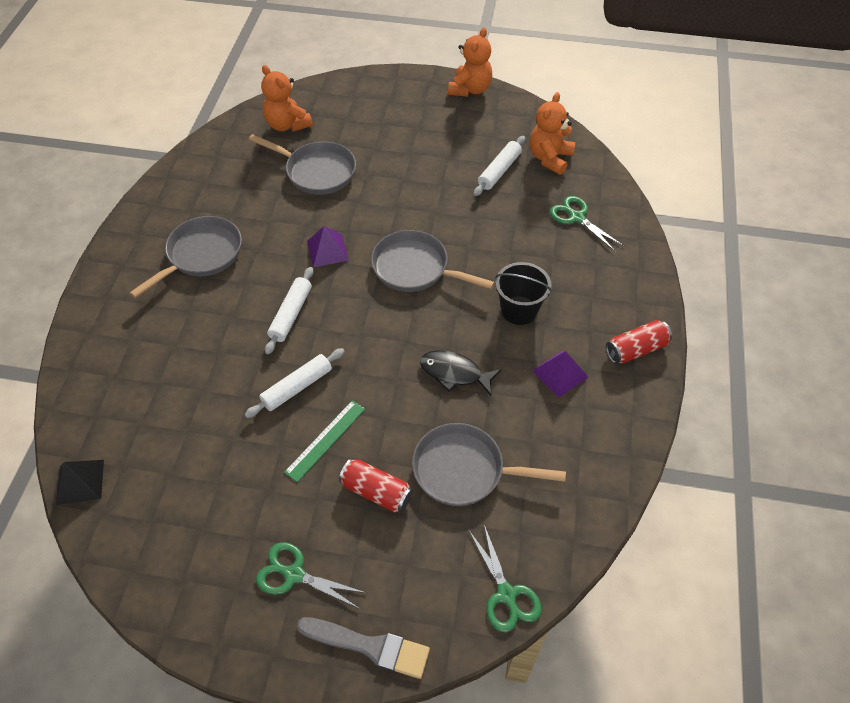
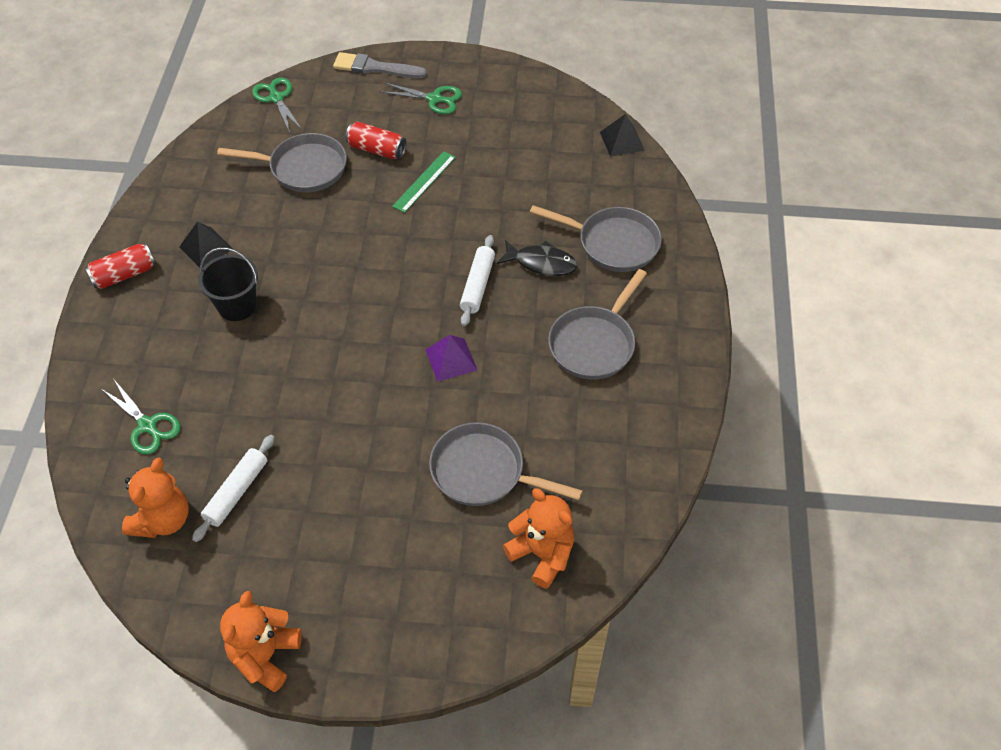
camera: 175 degrees right, 0 degrees up
white rolling pin [245,348,345,418] -> none
grey pan [371,230,495,292] -> grey pan moved to [530,205,662,272]
black fish [420,350,501,396] -> black fish moved to [497,240,577,276]
purple pyramid [532,351,588,398] -> black pyramid [179,221,233,268]

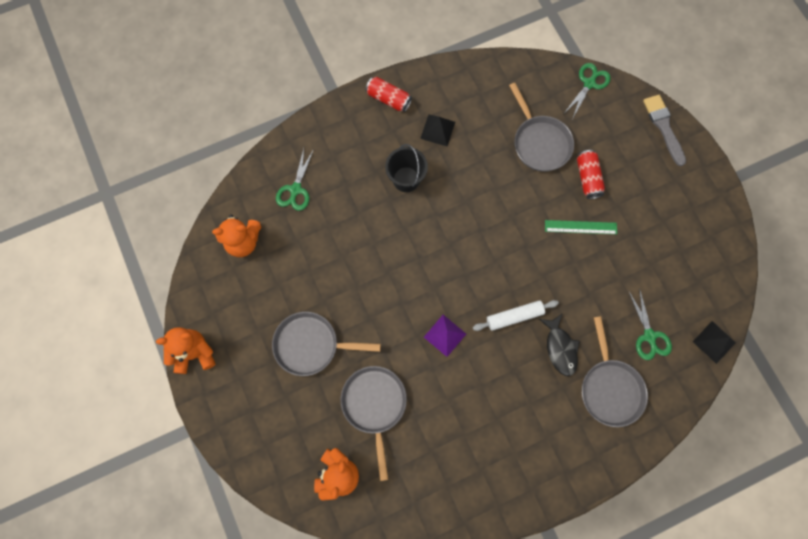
camera: 60 degrees right, 20 degrees up
white rolling pin [192,435,275,542] -> none
green scissors [381,83,462,114] -> green scissors moved to [629,288,672,360]
grey pan [548,269,647,380] -> grey pan moved to [272,312,381,376]

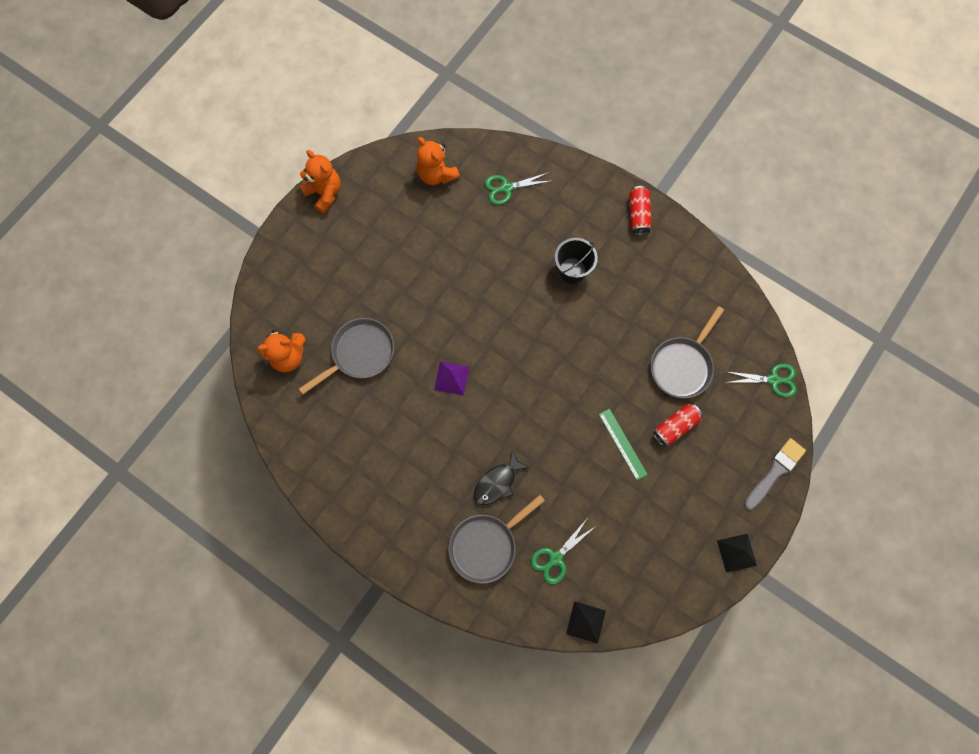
camera: 60 degrees right, 0 degrees up
grey pan [272,312,381,376] -> none
black pyramid [420,114,455,146] -> black pyramid moved to [717,534,757,573]
white rolling pin [473,300,559,331] -> none

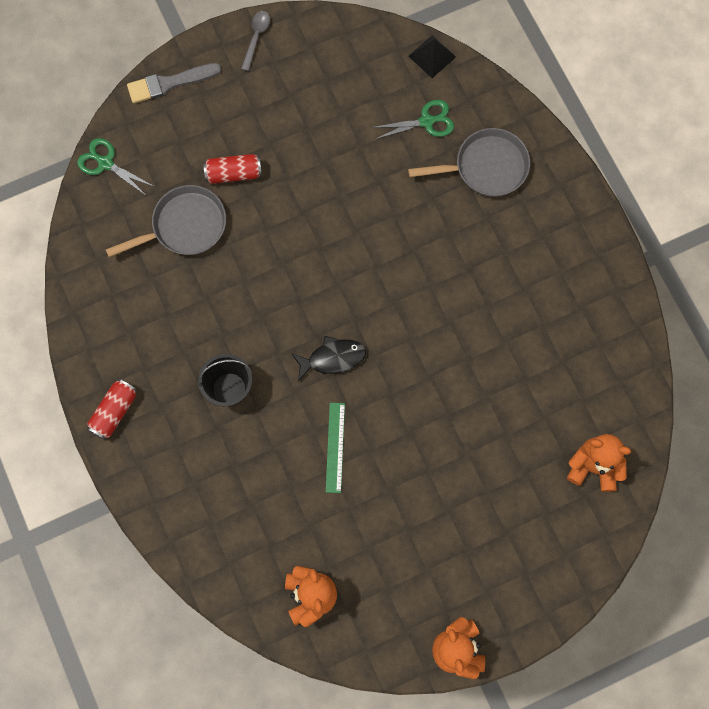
camera: 150 degrees left, 0 degrees up
grey pan [299,318,394,394] -> none
purple pyramid [434,361,469,395] -> none
black fish [474,450,530,505] -> black fish moved to [291,336,366,381]
green scissors [484,172,551,205] -> none
green ruler [599,409,648,480] -> green ruler moved to [326,403,345,493]
black pyramid [717,534,757,573] -> grey spoon [241,11,270,71]

